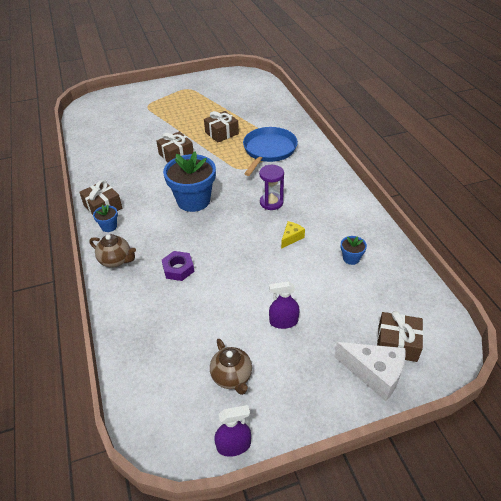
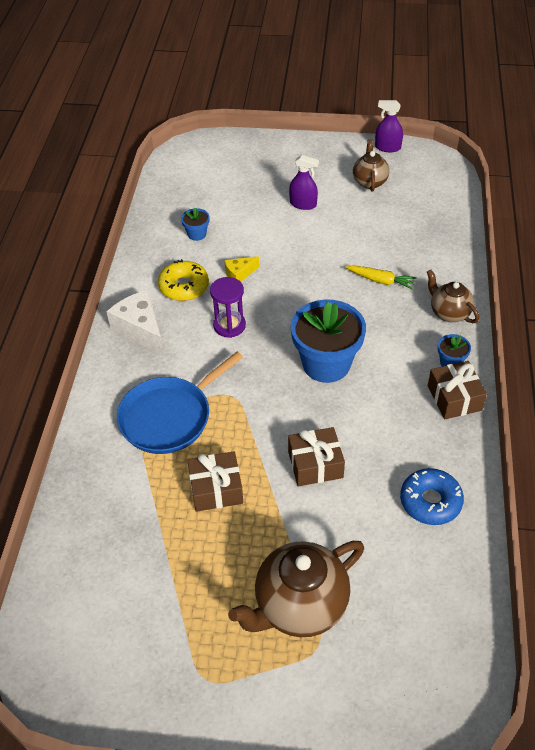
camera: 155 degrees left, 5 degrees up
purple nut [162,251,194,281] -> yellow carrot [345,265,417,290]
white cheese [334,342,405,401] -> white cheese moved to [106,290,164,356]
brown gift [377,311,423,362] -> none
none -> yellow donut [158,259,209,301]
none -> brown teapot [228,541,364,637]
none -> blue donut [400,468,464,525]

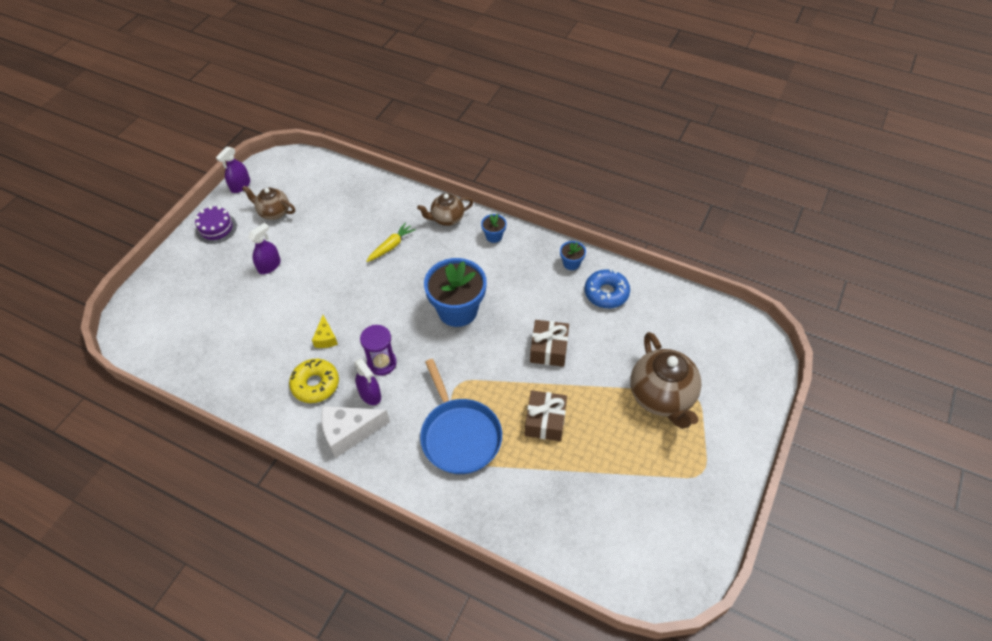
camera: 70 degrees left, 5 degrees up
blue flower pot [181,208,210,241] -> blue flower pot moved to [560,241,586,270]
brown gift [428,361,487,420] -> none
none -> purple cake [195,206,237,244]
none -> purple spray bottle [354,358,381,405]

